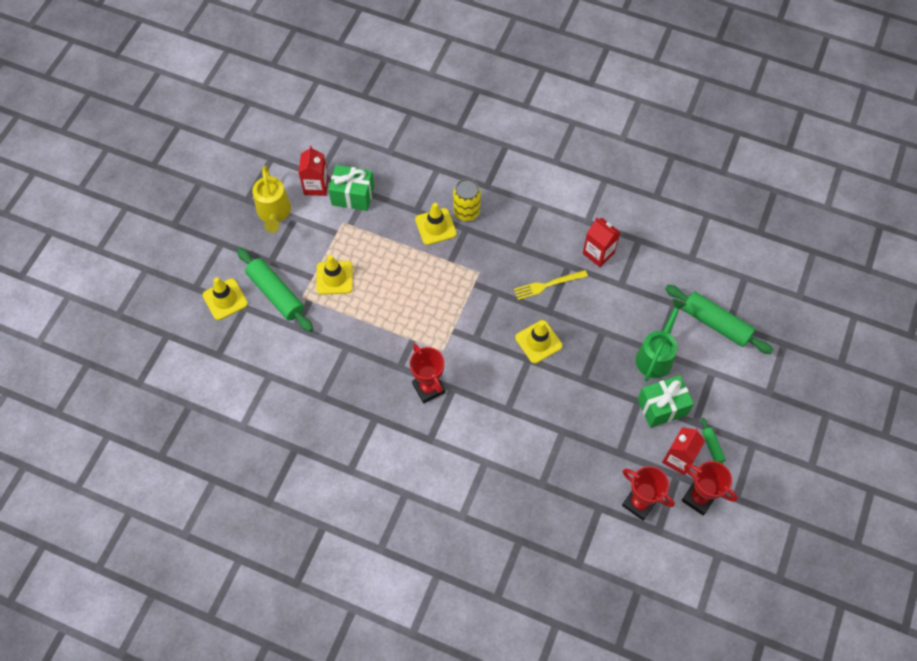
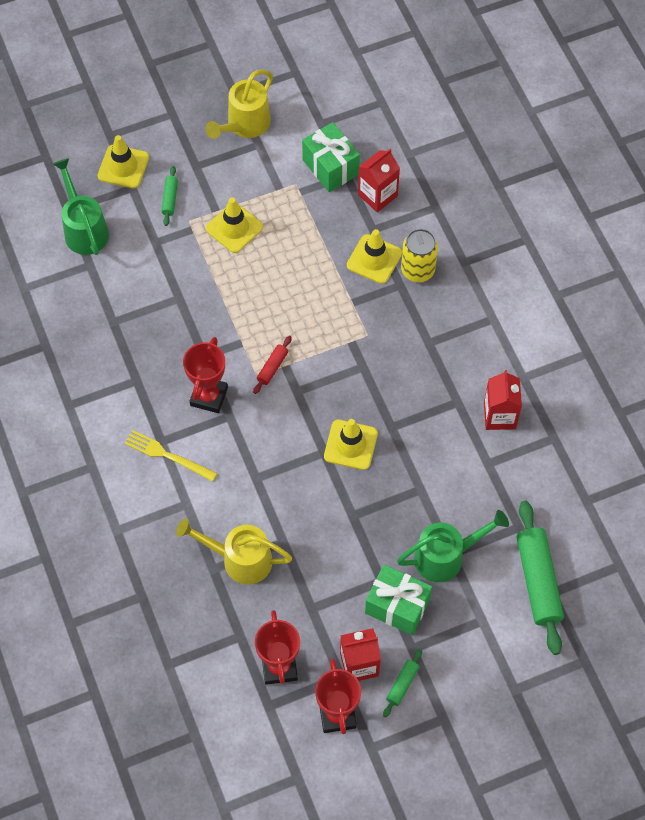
camera: 45 degrees right, 0 degrees up
green rolling pin [237,248,313,332] -> green rolling pin [161,166,178,226], size x0.47
red carton [299,146,328,196] -> red carton moved to [358,149,400,212]
yellow fork [514,270,588,300] -> yellow fork moved to [124,430,217,482]
none -> green watering can [53,158,109,255]
none -> yellow watering can [176,519,292,585]
none -> red rolling pin [253,336,292,394]

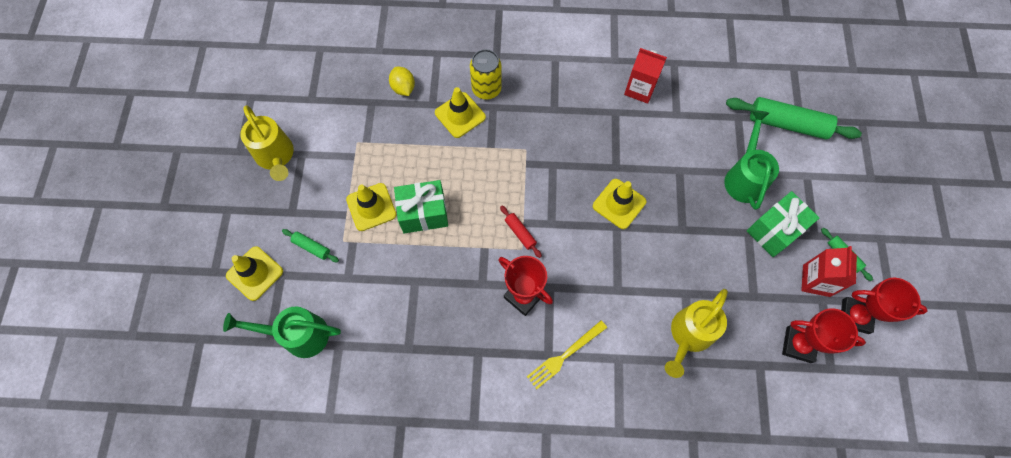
camera: 65 degrees left, 5 degrees up
green gift [302,122,360,192] -> green gift moved to [394,180,448,233]
red carton [358,149,400,212] -> yellow lemon [389,67,415,96]

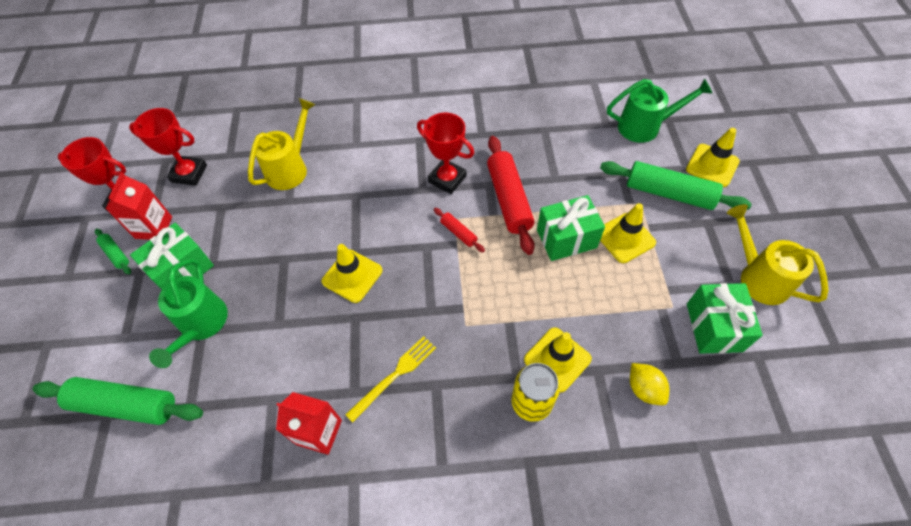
camera: 175 degrees right, 10 degrees down
green rolling pin [282,229,339,262] -> green rolling pin [600,161,752,210], size x2.11
yellow fork [527,320,607,389] -> yellow fork moved to [345,336,436,423]
none -> red rolling pin [487,136,535,255]
none -> green gift [687,283,763,354]

